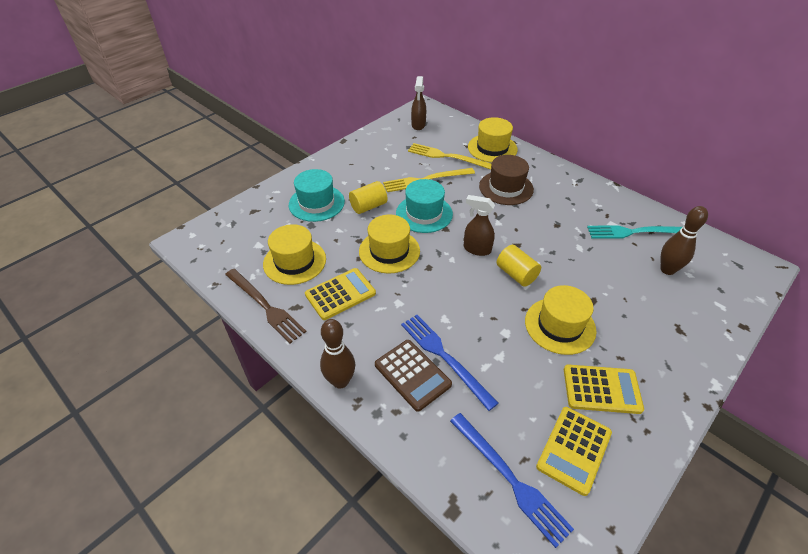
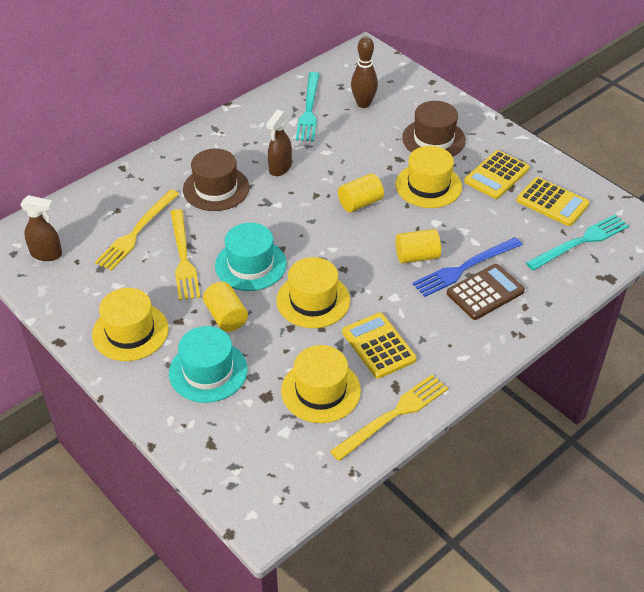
camera: 85 degrees left, 0 degrees up
brown fork [225,269,306,343] -> yellow fork [330,375,448,461]
brown bowling pin [320,319,355,389] -> none
blue fork [450,413,574,548] -> turquoise fork [526,215,629,271]
brown spray bottle [464,195,495,256] -> brown spray bottle moved to [266,110,292,176]
yellow hat [468,117,518,163] -> yellow hat moved to [92,288,169,361]
yellow calculator [564,364,644,414] -> yellow calculator turned 150 degrees counterclockwise [464,150,530,199]
none -> yellow cylinder [396,229,441,264]
none -> brown hat [402,101,466,157]

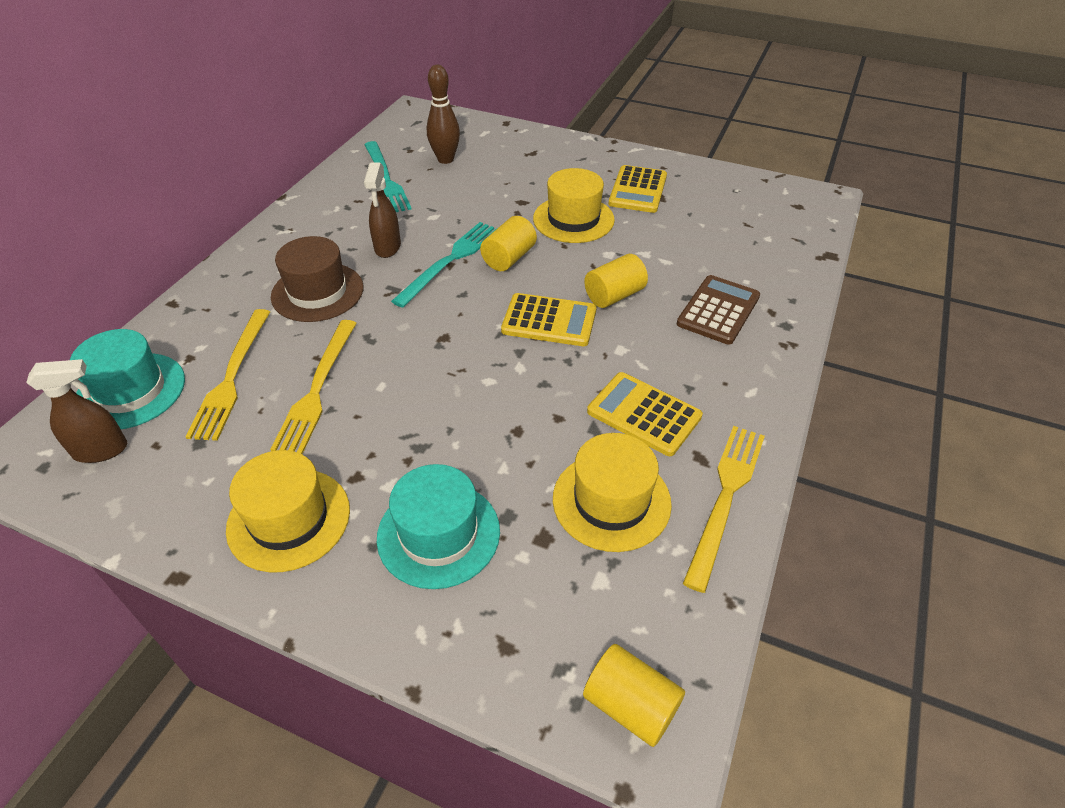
camera: 25 degrees left, 0 degrees up
yellow fork [171,209,200,301] -> yellow fork turned 45 degrees clockwise [270,320,357,454]
yellow cylinder [203,282,248,332] -> yellow cylinder moved to [583,644,685,747]
turquoise hat [215,223,287,291] -> turquoise hat moved to [70,329,185,429]
yellow hat [276,257,350,328] -> none
brown hat [402,101,466,157] -> none
blue fork [412,237,522,297] -> none
yellow calculator [516,177,590,226] -> yellow calculator moved to [501,293,597,346]
turquoise fork [526,215,629,271] -> turquoise fork moved to [391,222,497,308]

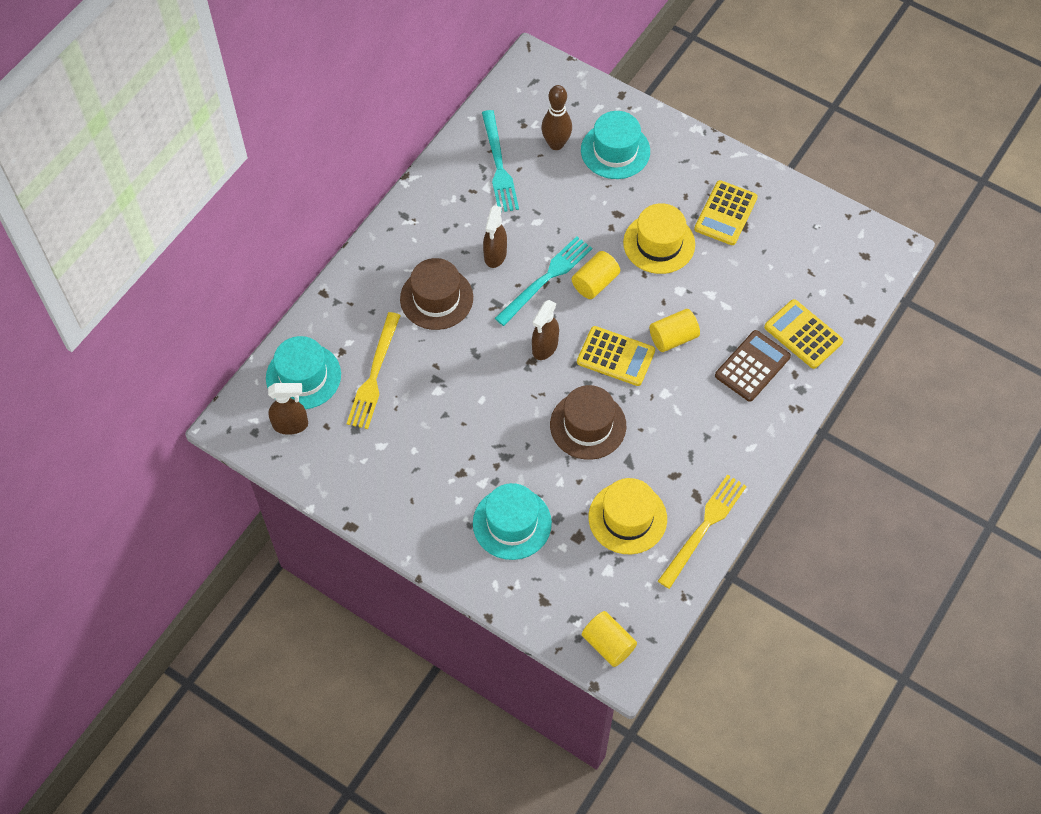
camera: 10 degrees right, 15 degrees up
yellow hat [226,450,350,572] -> none
yellow fork [270,320,357,454] -> none
yellow calculator [587,372,703,456] -> yellow calculator moved to [764,299,843,369]
none -> brown spray bottle [532,300,559,360]
none -> brown hat [550,385,626,460]
none -> turquoise hat [581,111,650,179]

